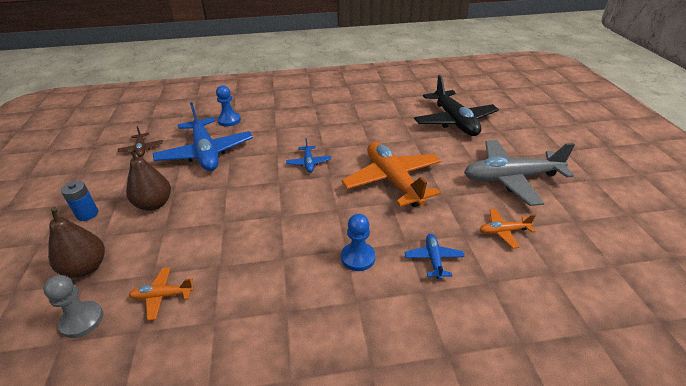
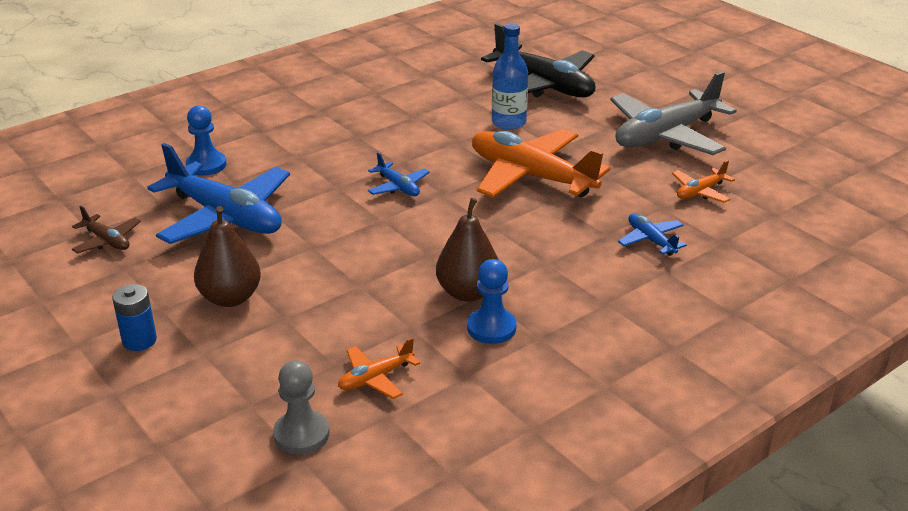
camera: 30 degrees left, 5 degrees down
brown pear [48,207,105,278] -> brown pear moved to [436,198,499,302]
blue pawn [341,214,375,271] -> blue pawn moved to [467,259,517,344]
none -> blue bottle [492,23,528,130]

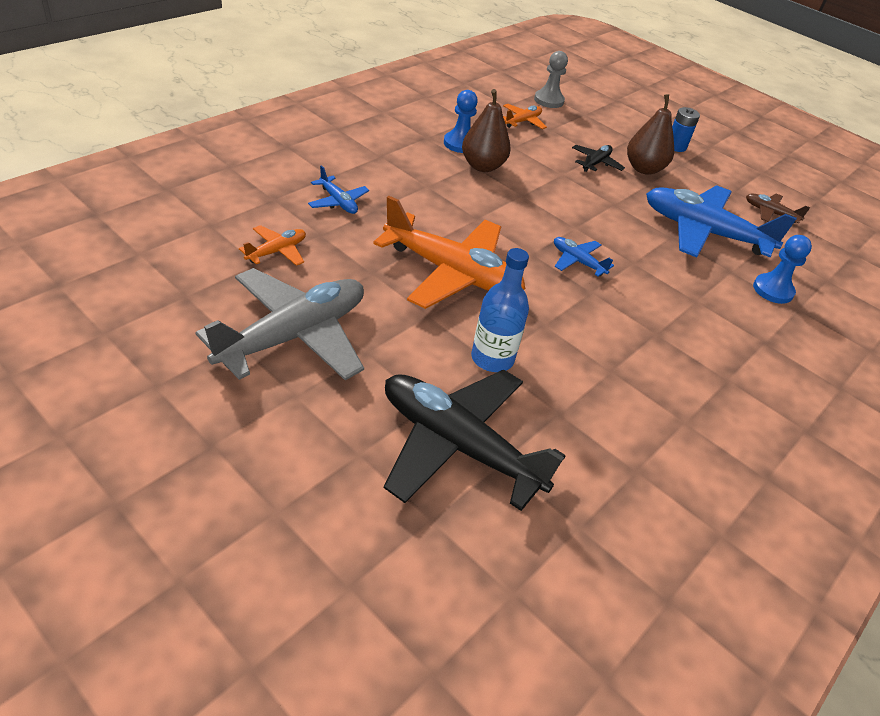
camera: 165 degrees right, 10 degrees up
none -> black plane [572,145,625,172]

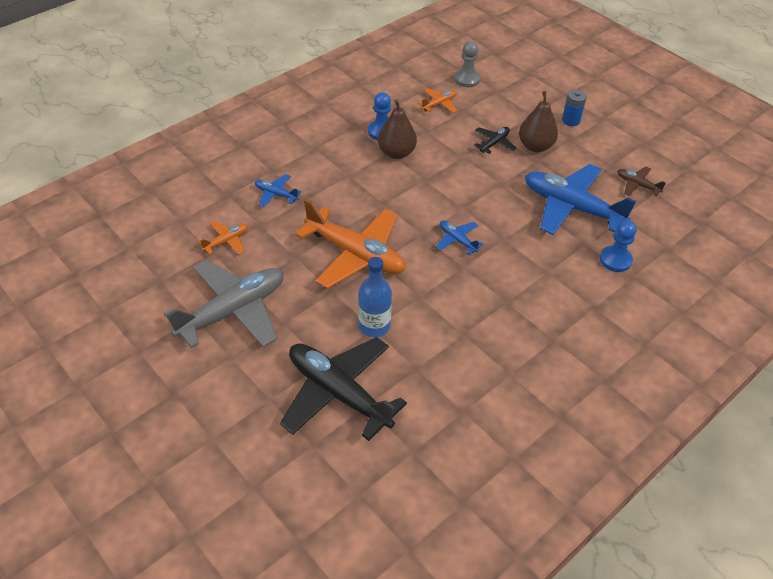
camera: 10 degrees right, 5 degrees up
blue plane [308,165,369,214] -> blue plane turned 150 degrees clockwise [255,174,302,207]

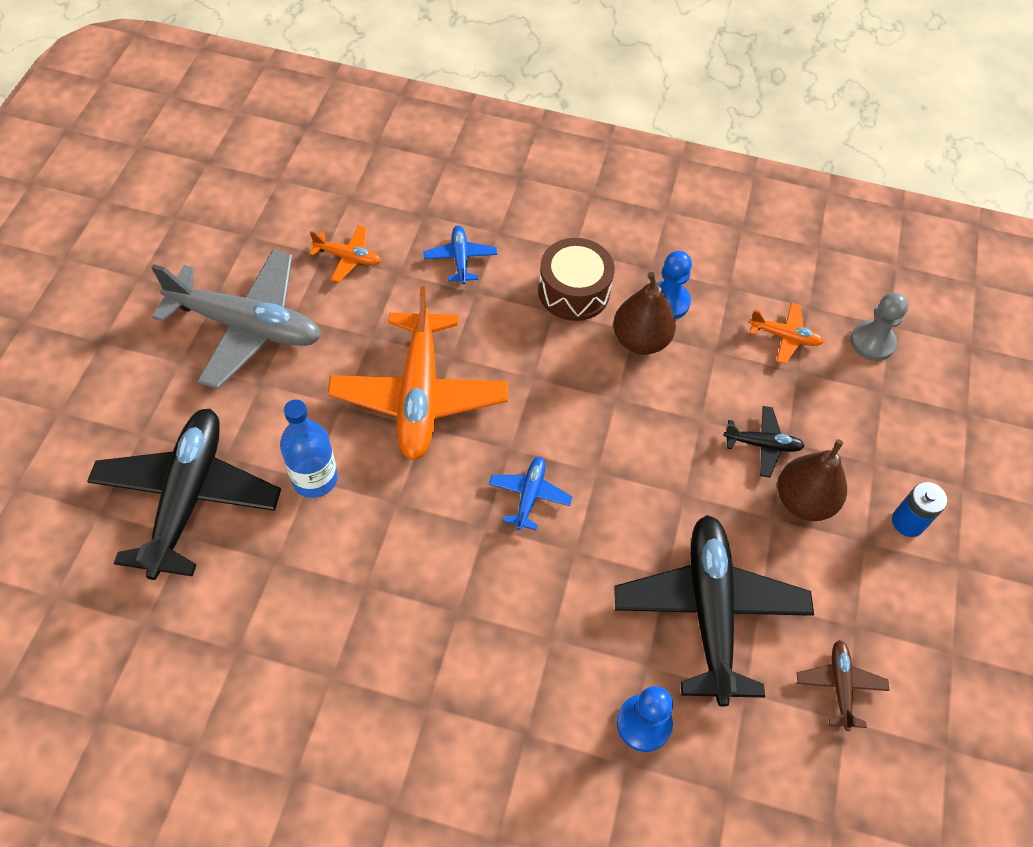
camera: 55 degrees right, 10 degrees up
blue plane [525,164,636,235] -> black plane [614,515,814,707]
none -> brown drum [538,238,615,321]

